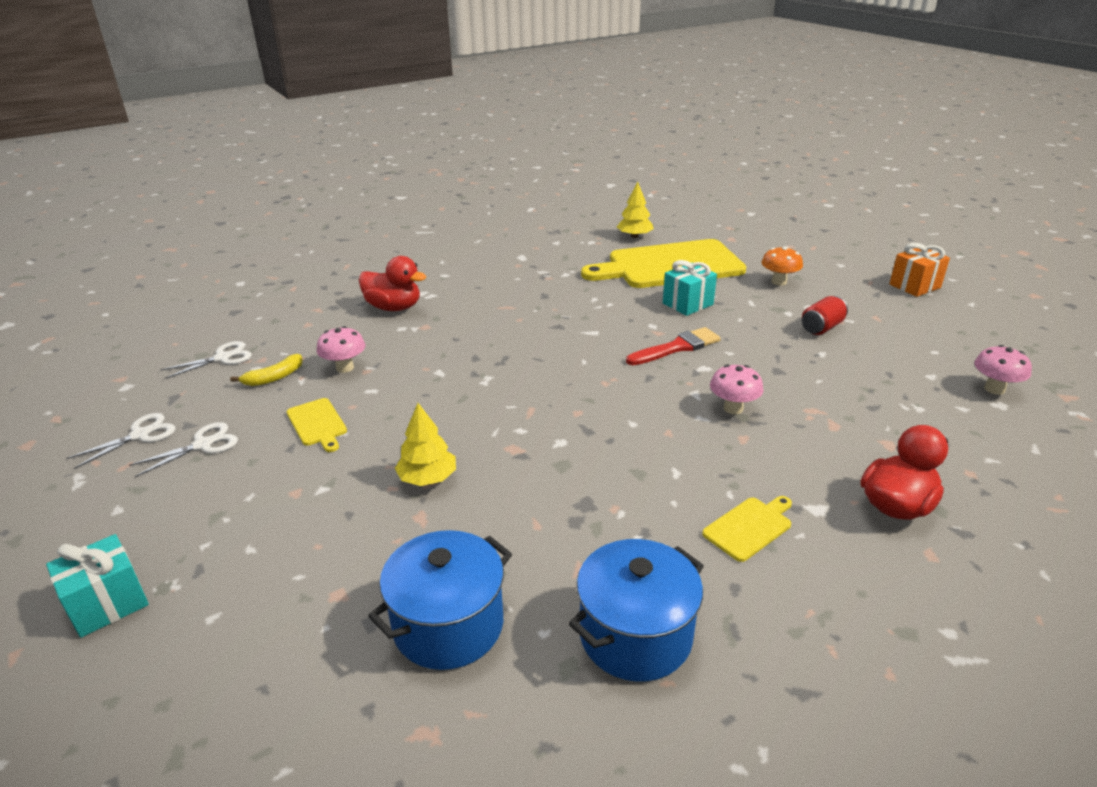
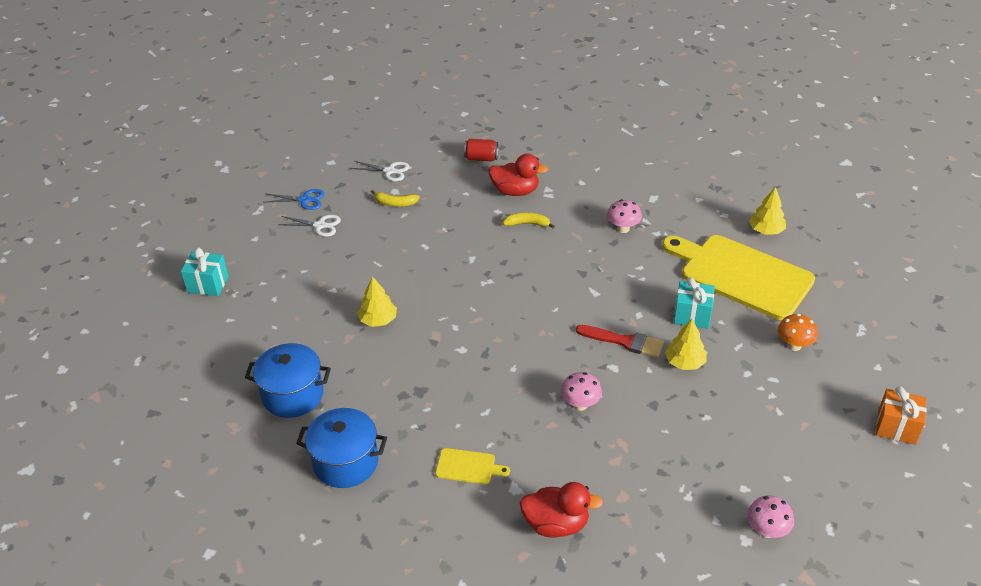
camera: 50 degrees right, 10 degrees up
white scissors [66,413,176,469] -> blue scissors [265,189,325,210]
yellow cutting board [287,398,347,452] -> none
pink mushroom [317,326,365,373] -> pink mushroom moved to [607,200,642,233]
red duck [359,256,426,311] -> red duck turned 60 degrees counterclockwise [488,154,548,196]
red can [802,296,848,335] -> red can moved to [464,139,498,161]
none -> yellow banana [503,213,555,229]
none -> yellow tree [665,319,707,370]

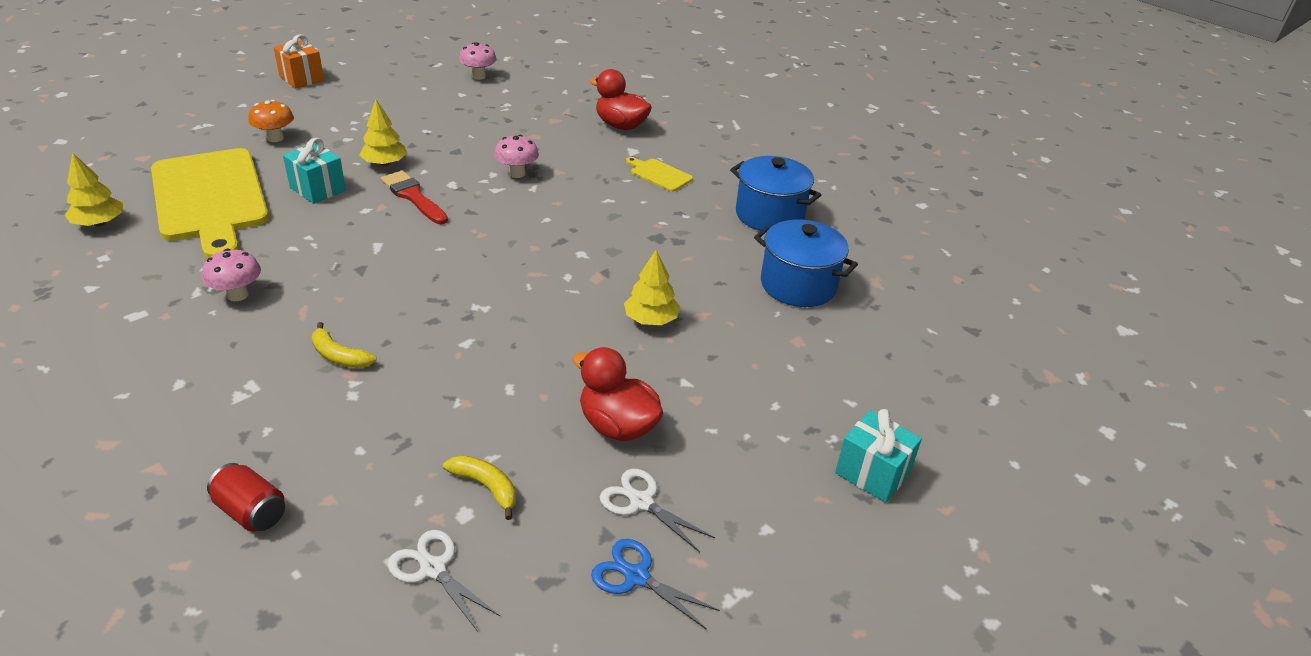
camera: 155 degrees left, 5 degrees down
red duck [488,154,548,196] -> red duck moved to [572,347,663,441]

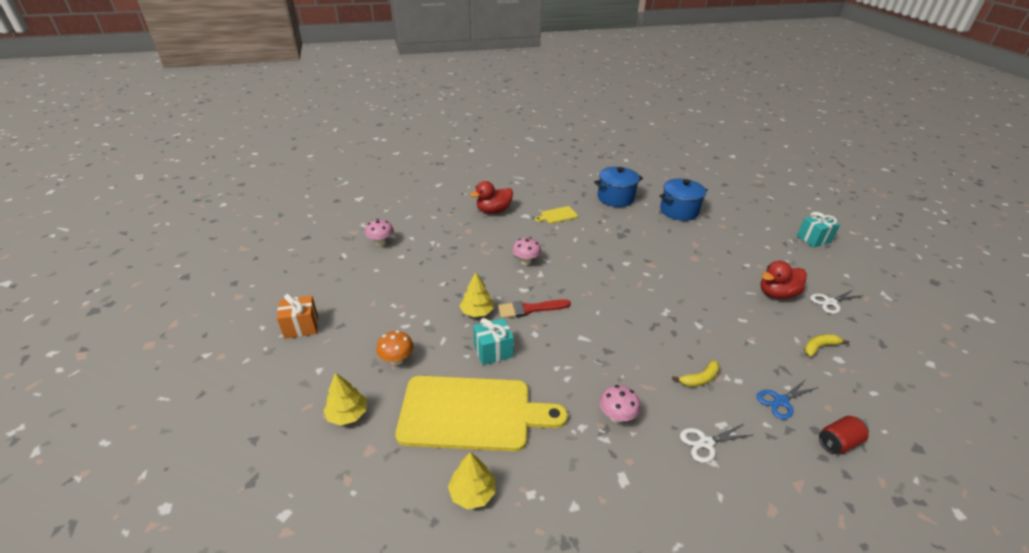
camera: 60 degrees left, 0 degrees up
white scissors [388,530,500,632] -> white scissors moved to [680,424,753,463]
blue scissors [591,539,720,630] -> blue scissors moved to [757,379,819,420]
yellow tree [624,250,680,325] -> yellow tree moved to [323,373,367,426]

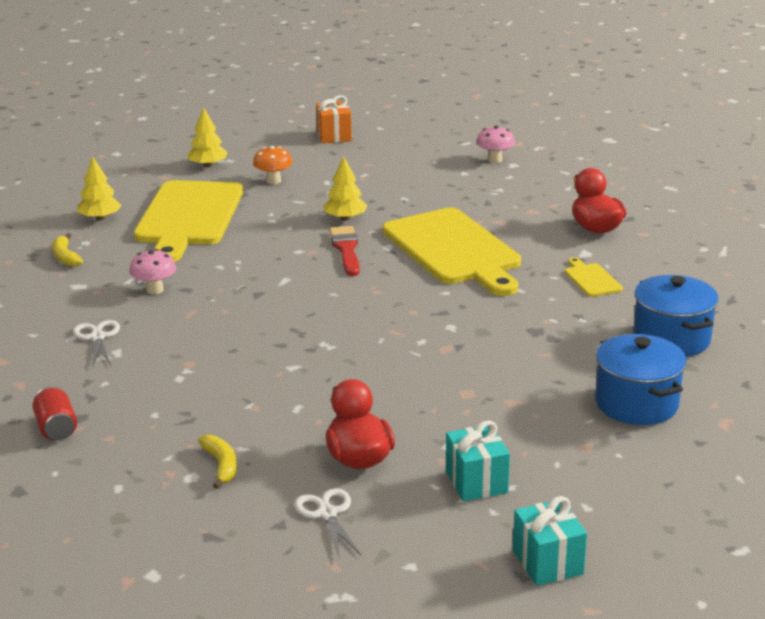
camera: 95 degrees right, 10 degrees down
turquoise gift [473,318,514,365] -> turquoise gift moved to [446,420,510,501]
pink mushroom [512,237,541,265] -> yellow cutting board [383,208,521,296]
yellow banana [672,360,720,387] -> yellow banana moved to [53,233,83,267]
blue scissors [757,379,819,420] -> none

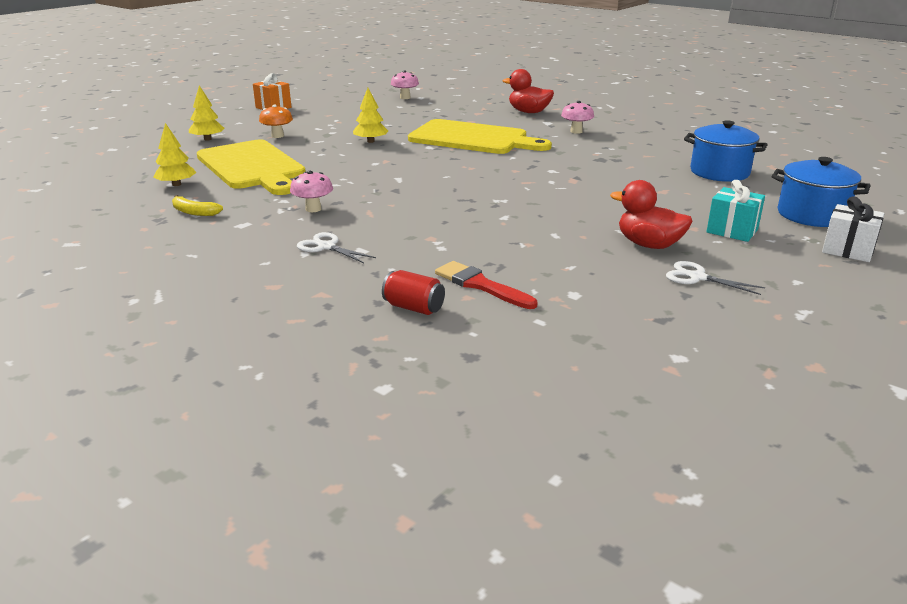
camera: 40 degrees left, 0 degrees up
yellow banana [198,435,237,489] -> none
red brush [330,226,360,276] -> red brush moved to [435,261,537,309]
turquoise gift [513,496,587,586] -> white gift [822,196,884,262]
yellow cutting board [565,257,623,297] -> pink mushroom [561,101,594,134]
blue pot [633,275,719,357] -> blue pot moved to [772,157,871,227]

